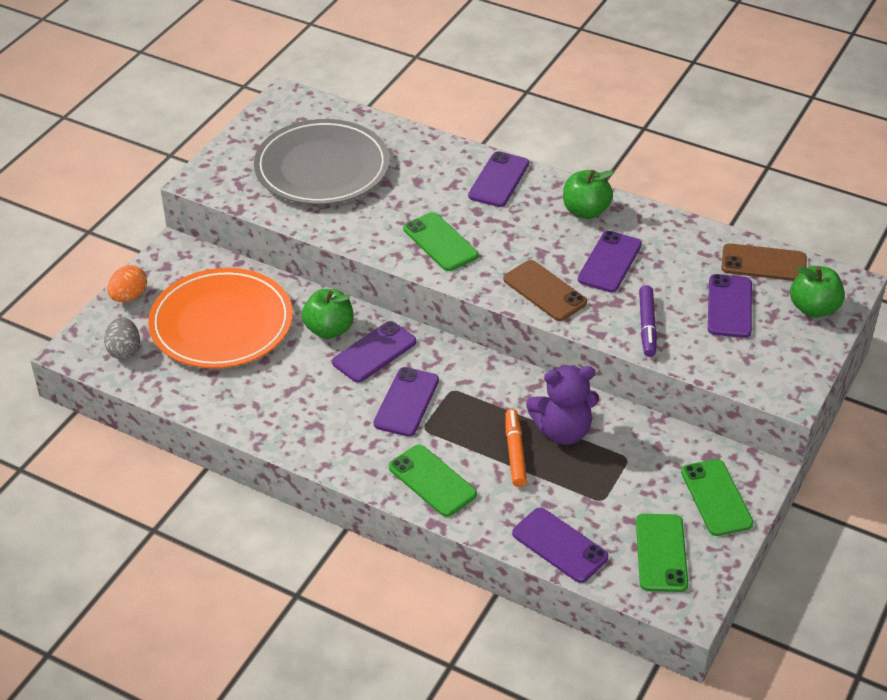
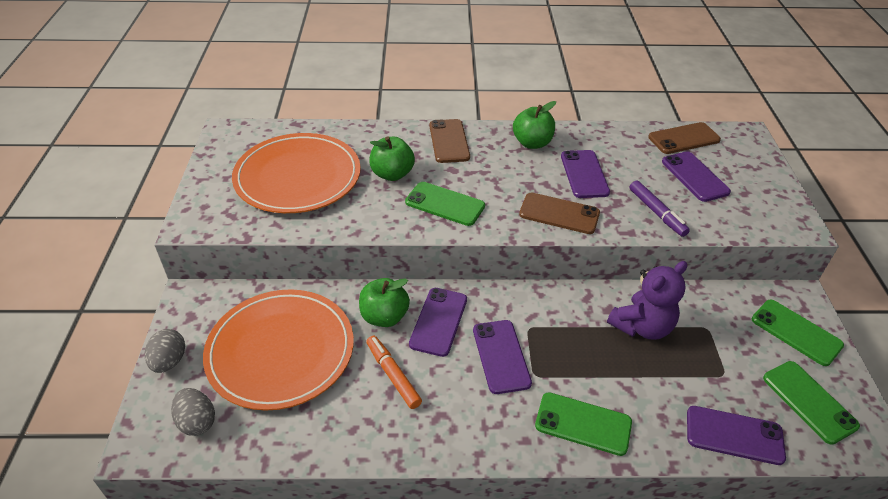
camera: 30 degrees left, 0 degrees up
orange egg [107,265,147,302] -> grey egg [145,329,185,373]
grey plate [254,119,390,205] -> orange plate [232,133,361,213]
purple phone [468,151,529,207] -> brown phone [429,119,470,163]
orange marker [505,409,527,487] -> orange marker moved to [366,336,422,409]
green apple [790,266,845,318] -> green apple moved to [369,137,415,181]

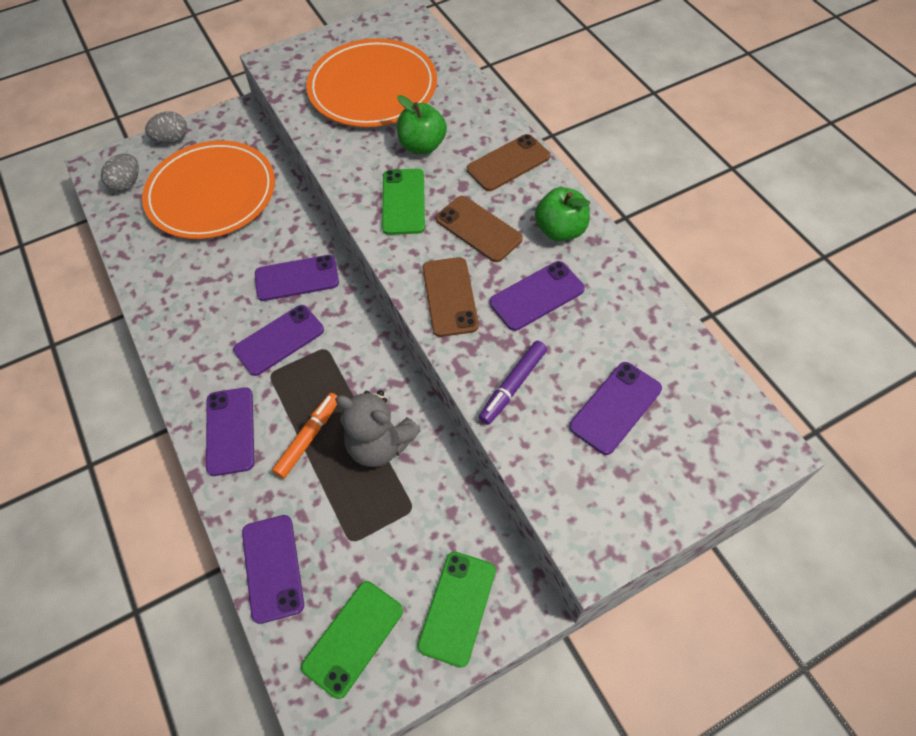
camera: 65 degrees right, 15 degrees up
green apple [359,278,410,327] -> none
orange marker [366,336,422,409] -> orange marker moved to [272,393,337,479]
green phone [535,392,632,456] -> purple phone [206,387,255,476]
purple teddy bear [607,261,687,340] -> grey teddy bear [335,390,421,467]
brown phone [648,122,721,154] -> brown phone moved to [436,196,523,262]

